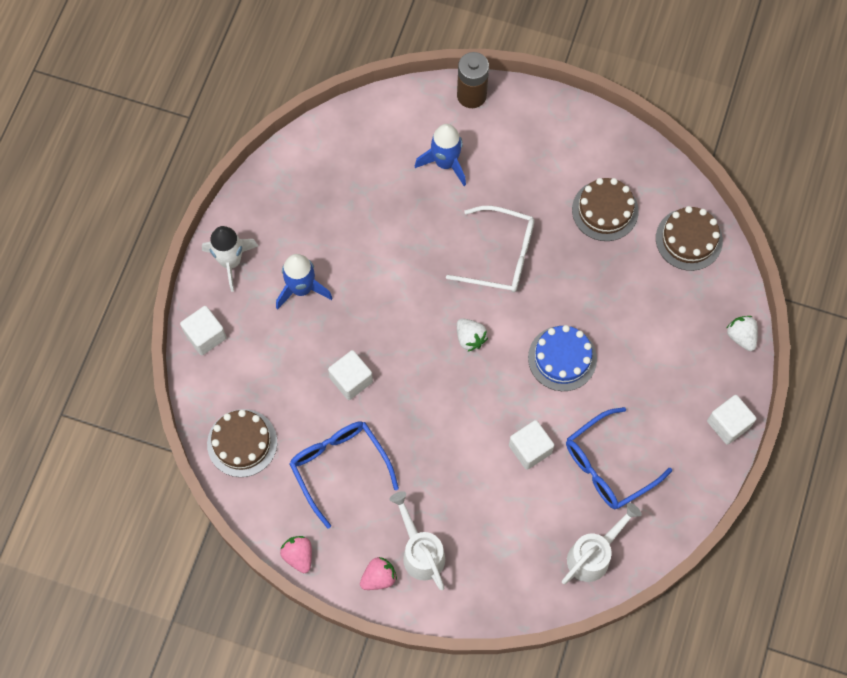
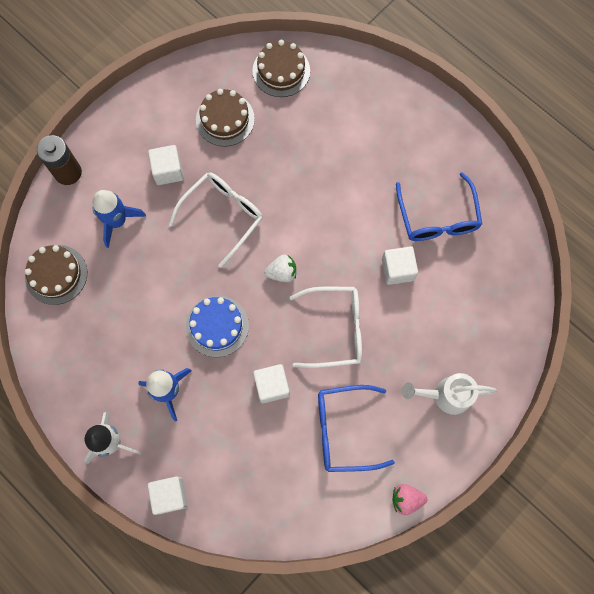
camera: 65 degrees left, 5 degrees up
brown cake [207,409,277,477] -> brown cake moved to [25,245,87,305]
pink strawberry [360,557,397,590] -> none
blue cake [528,325,597,391] -> blue cake moved to [186,296,249,357]
white watering can [562,503,642,584] -> none
white cube [707,395,757,445] -> white cube moved to [148,145,184,185]
white strawberry [727,316,758,351] -> none
none -> white glasses [290,286,362,368]

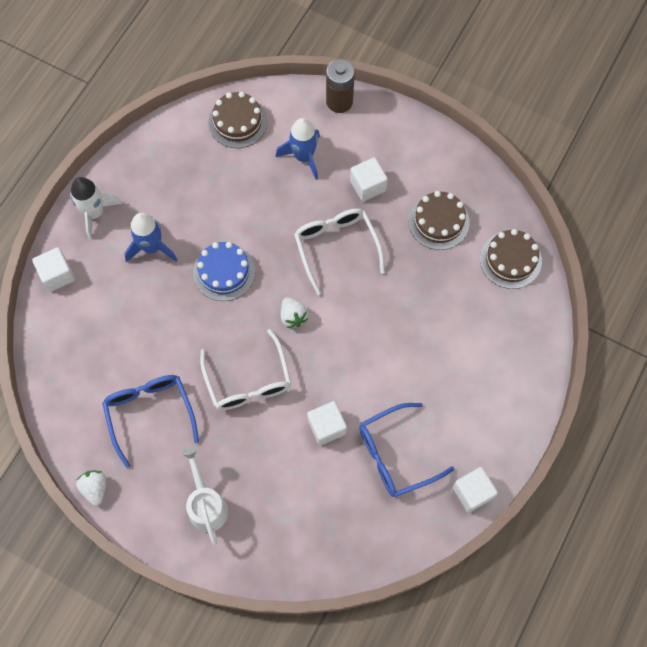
camera: 75 degrees right, 5 degrees down
white glasses [169,173,263,268] -> white glasses turned 135 degrees counterclockwise [294,208,385,295]
white cube [253,364,290,403] -> white cube moved to [453,467,498,513]
pink strawberry [392,484,427,515] -> white strawberry [76,471,107,506]

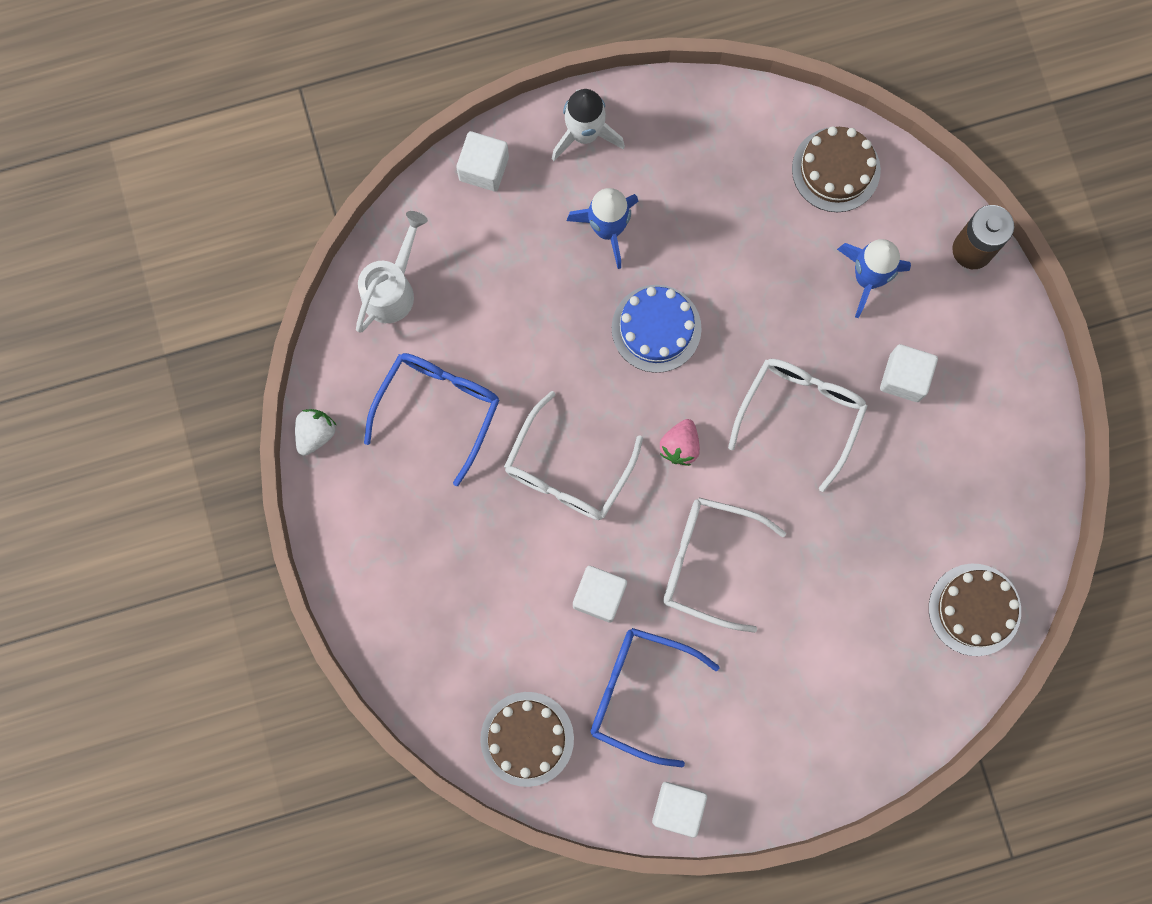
camera: 45 degrees right, 10 degrees up
white watering can [181,446,228,545] -> white watering can moved to [356,211,428,333]
white strawberry [281,297,308,328] -> pink strawberry [660,419,700,466]
brown cake [409,191,470,250] -> brown cake moved to [480,692,574,787]
none -> white glasses [663,497,786,633]

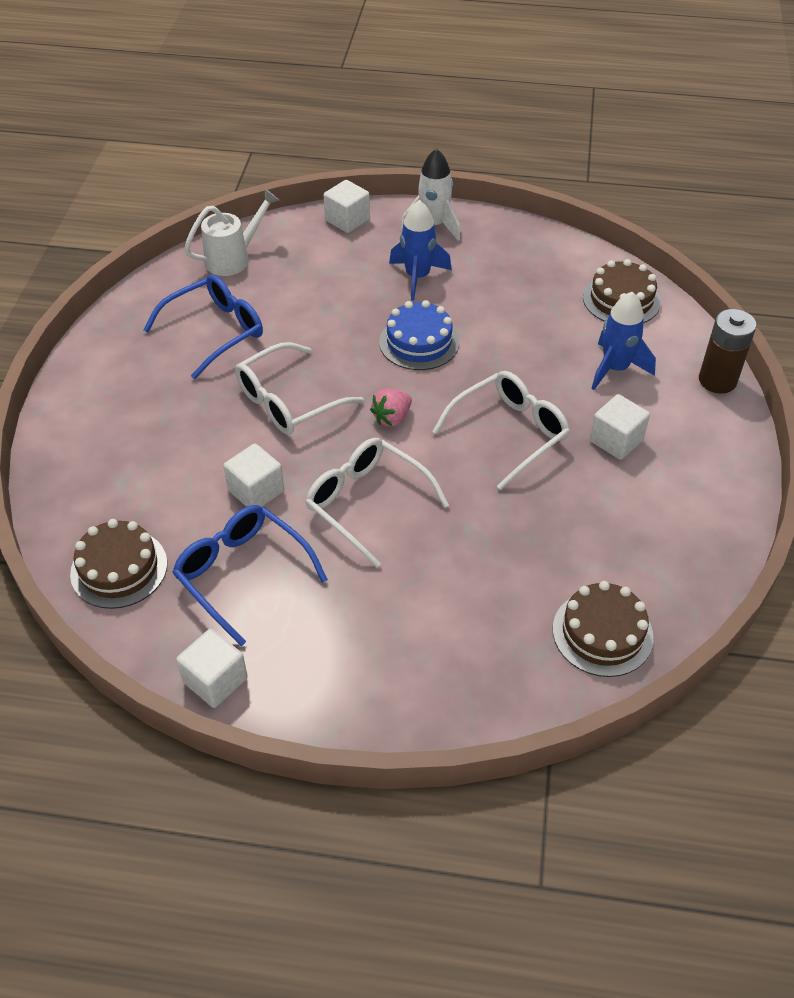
camera: 25 degrees right, 30 degrees down
white strawberry [295,409,336,456] -> none

